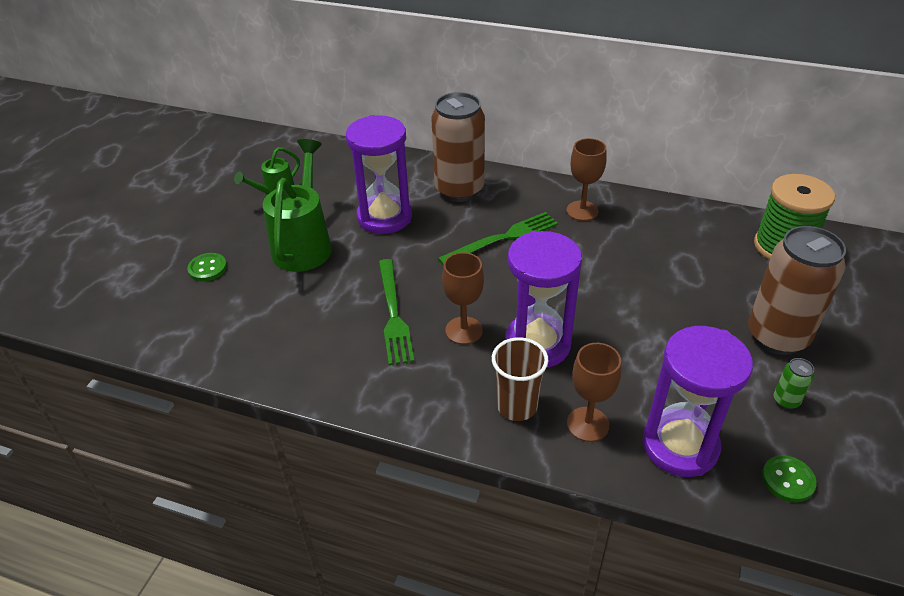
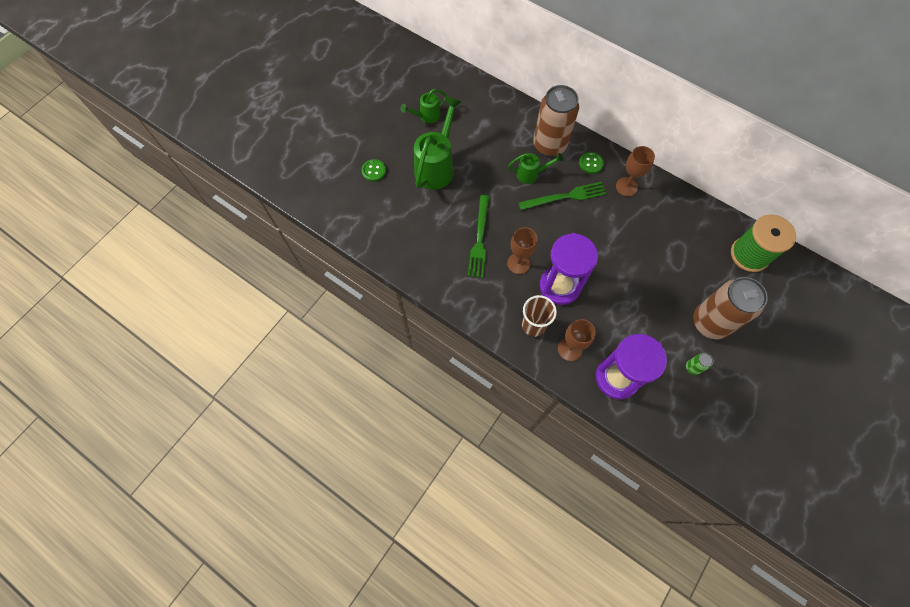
camera: 15 degrees right, 25 degrees up
purple hourglass [346,115,412,234] -> none
green button [762,455,817,503] -> green button moved to [579,152,604,174]
none -> green watering can [508,153,563,184]

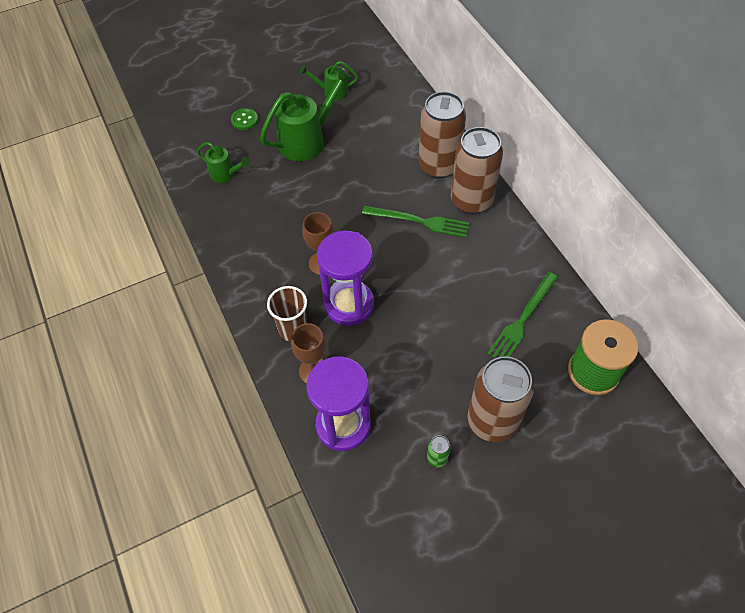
camera: 30 degrees right, 10 degrees down
green fork [468,195,489,278] -> green fork moved to [487,272,558,358]
green watering can [508,153,563,184] -> green watering can moved to [197,142,250,183]
green button [579,152,604,174] -> brown can [451,127,503,214]
brown goblet [616,146,655,197] -> none

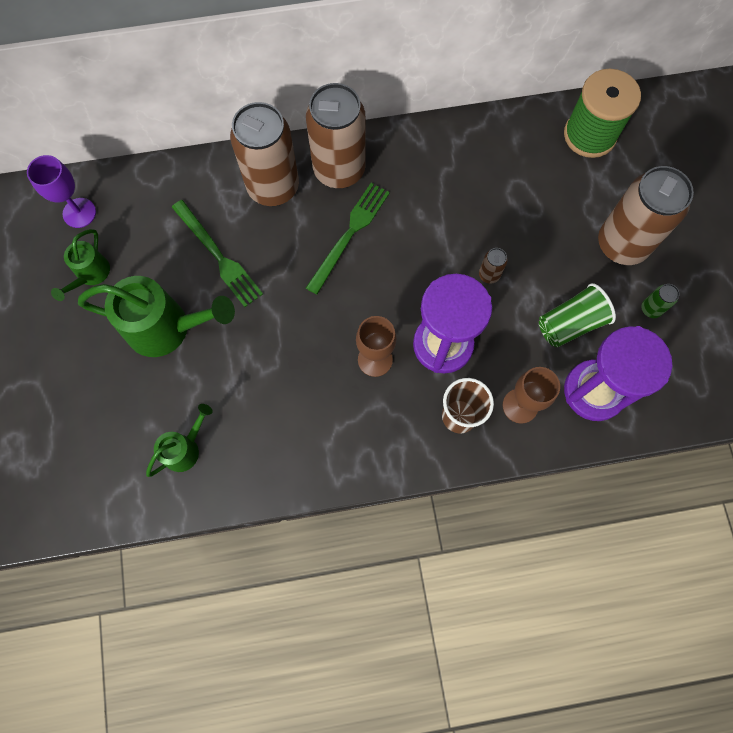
camera: 75 degrees left, 15 degrees up
green button [231,108,258,130] -> none
green watering can [260,67,354,161] -> green watering can turned 120 degrees clockwise [78,276,235,357]
green fork [487,272,558,358] -> green fork moved to [172,200,263,307]
none -> purple goblet [27,155,96,228]
none -> brown can [479,248,508,284]
none -> green cup [539,283,616,347]

